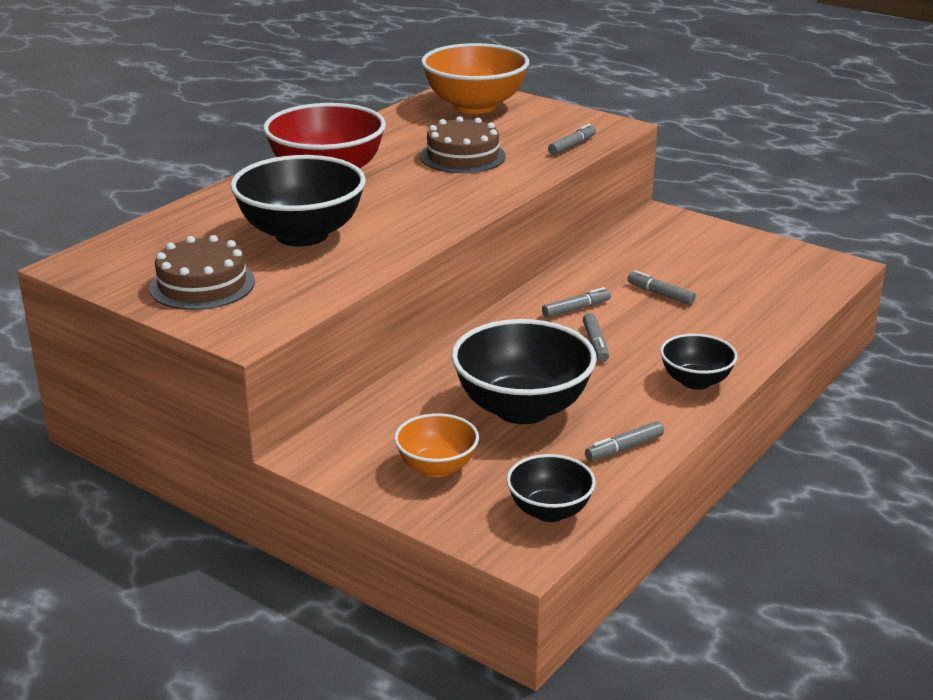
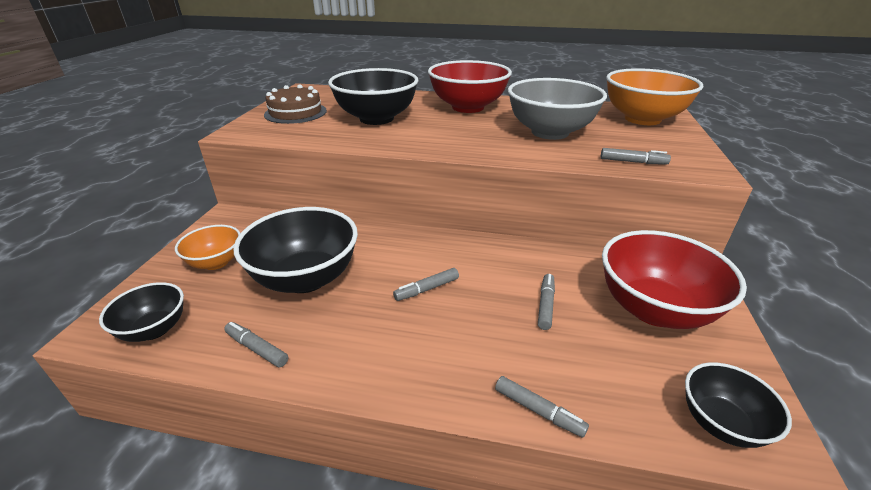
camera: 65 degrees right, 5 degrees up
brown cake [420,116,506,173] -> grey bowl [508,78,607,140]
grey marker [542,287,611,318] -> grey marker moved to [495,376,589,438]
black bowl [660,334,738,390] -> black bowl moved to [685,362,792,448]
none -> red bowl [602,230,747,329]

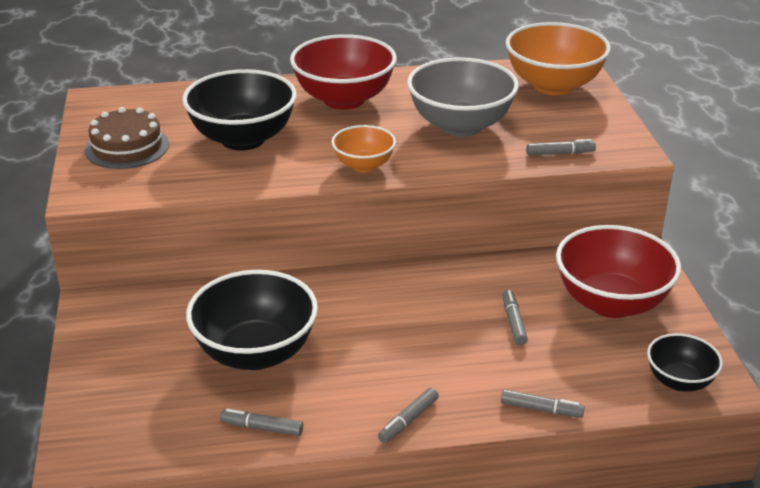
camera: 20 degrees left, 0 degrees up
black bowl [99,282,184,342] -> none
orange bowl [175,225,240,270] -> orange bowl moved to [332,125,396,172]
grey marker [393,268,459,301] -> grey marker moved to [378,388,439,443]

